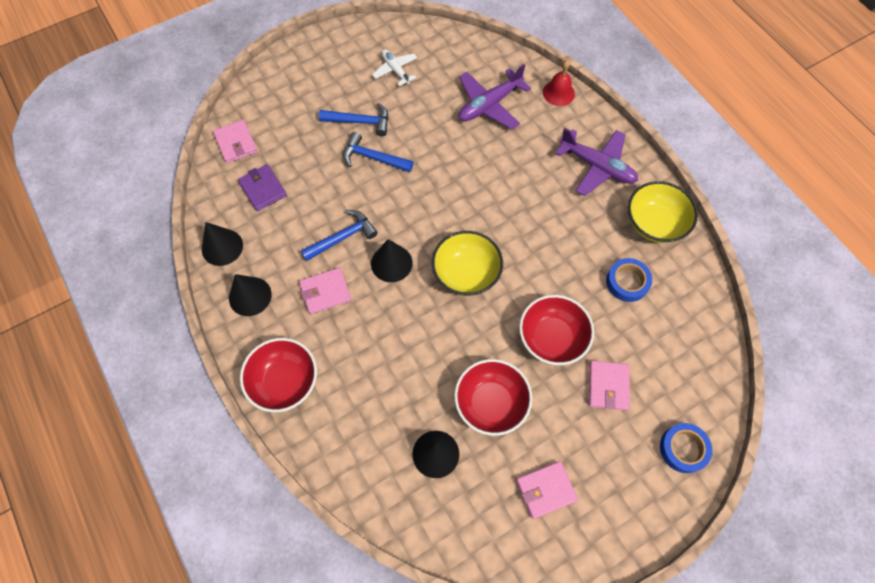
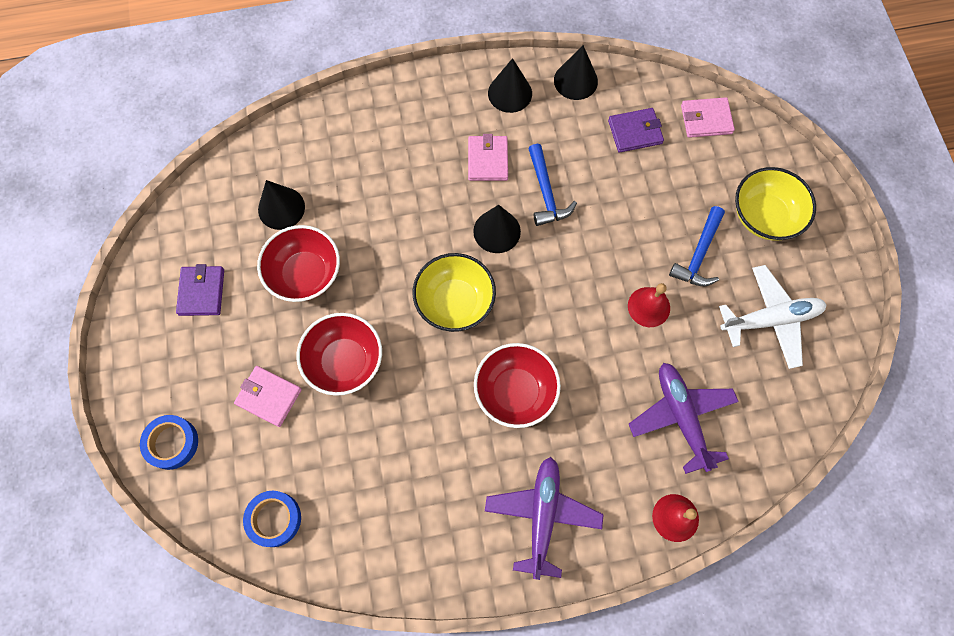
camera: 110 degrees right, 5 degrees up
red bowl [240,338,317,412] -> red bowl moved to [474,343,561,428]
blue hammer [343,132,413,172] -> none
white plane [372,49,417,86] -> white plane [719,265,827,369], size x1.61
pink wallet [516,461,578,519] -> purple wallet [176,264,224,316]
purple plane [555,128,638,196] -> purple plane turned 135 degrees clockwise [485,457,604,580]
blue tape [606,258,652,302] -> blue tape moved to [243,491,301,547]
yellow bowl [628,181,698,243] -> yellow bowl moved to [735,167,816,241]
none -> red bell [628,283,670,327]

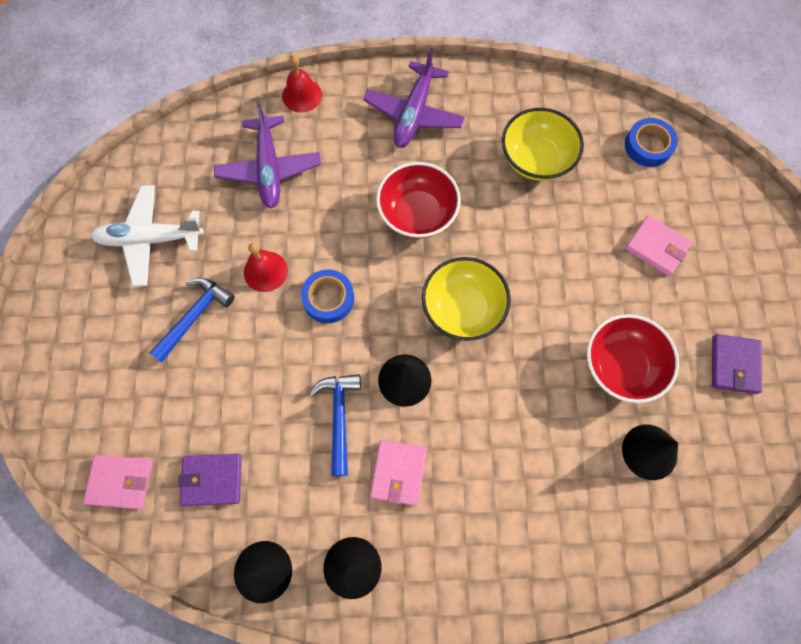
camera: 170 degrees left, 0 degrees up
blue tape [140,415,198,470] -> blue tape moved to [301,269,354,323]
red bowl [297,313,382,396] -> none
yellow bowl [735,167,816,241] -> yellow bowl moved to [502,108,584,181]

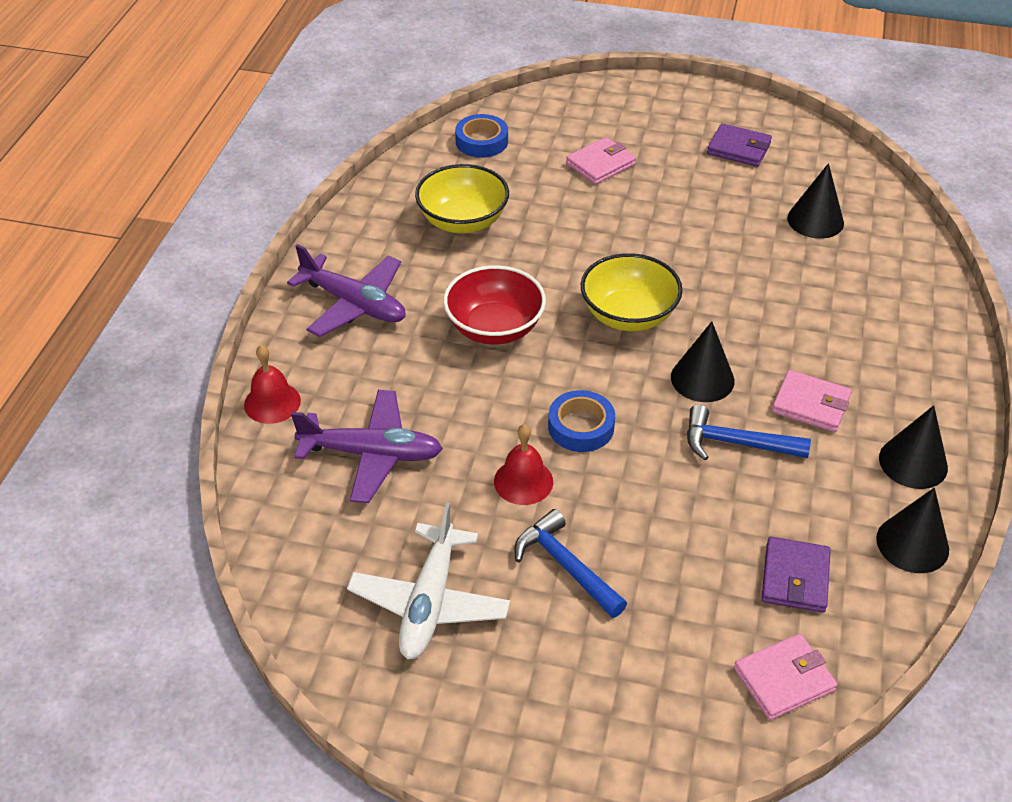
camera: 75 degrees left, 25 degrees down
pink wallet [83,455,153,509] -> pink wallet turned 45 degrees clockwise [734,634,838,720]
red bowl [587,314,679,403] -> none

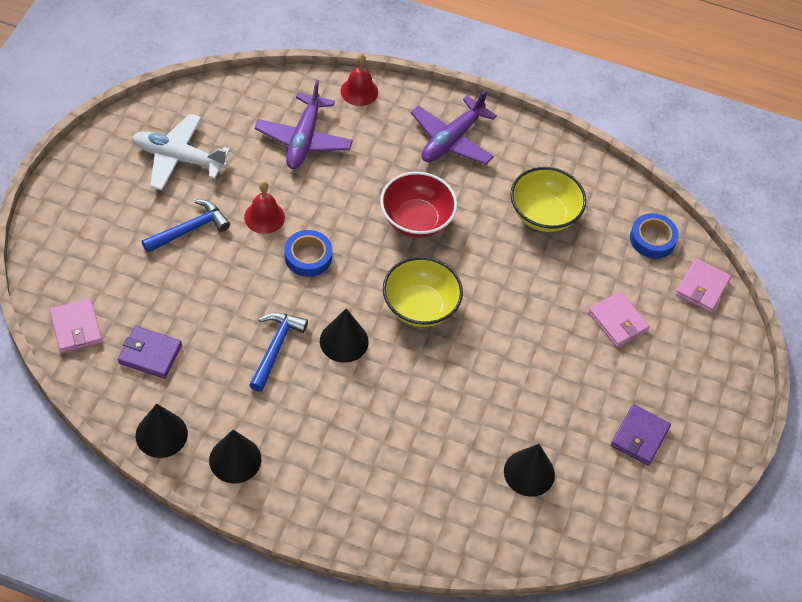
camera: 90 degrees right, 10 degrees up
pink wallet [772,370,852,432] -> pink wallet moved to [675,258,731,313]

